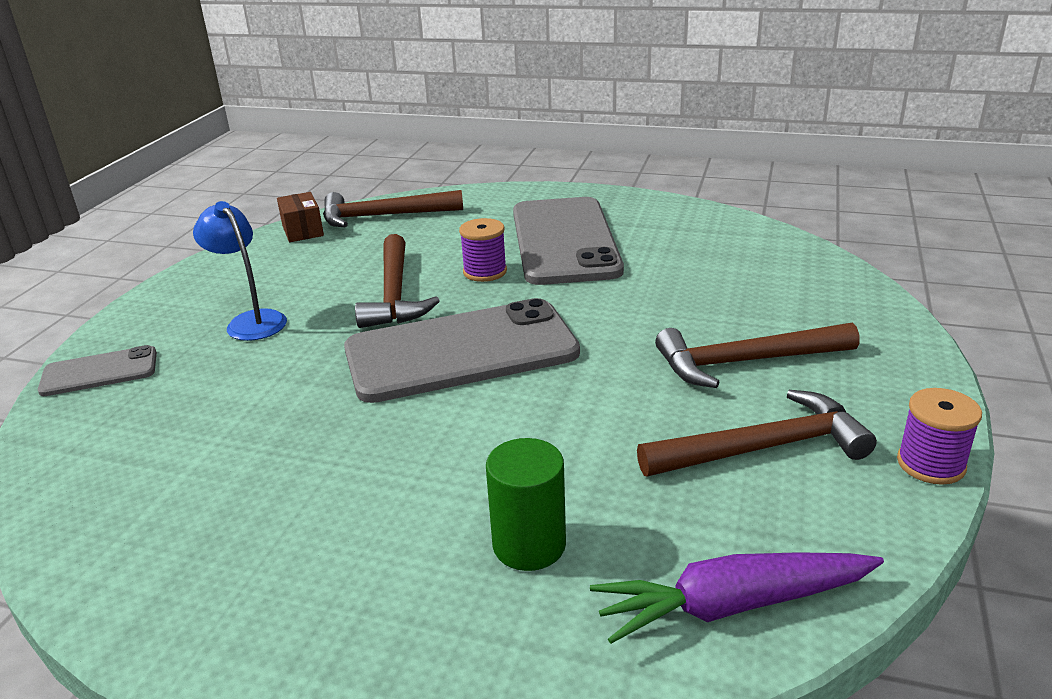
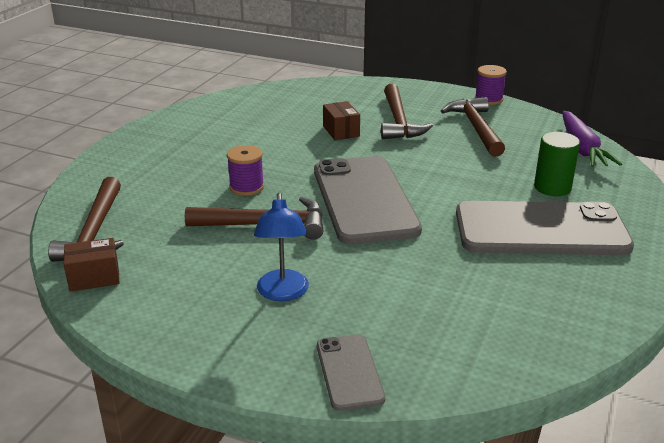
camera: 85 degrees left, 0 degrees up
blue lamp [193,201,287,341] -> blue lamp turned 60 degrees counterclockwise [254,193,309,301]
grey phone [513,197,624,285] -> grey phone moved to [456,201,634,255]
none -> brown box [323,101,360,140]

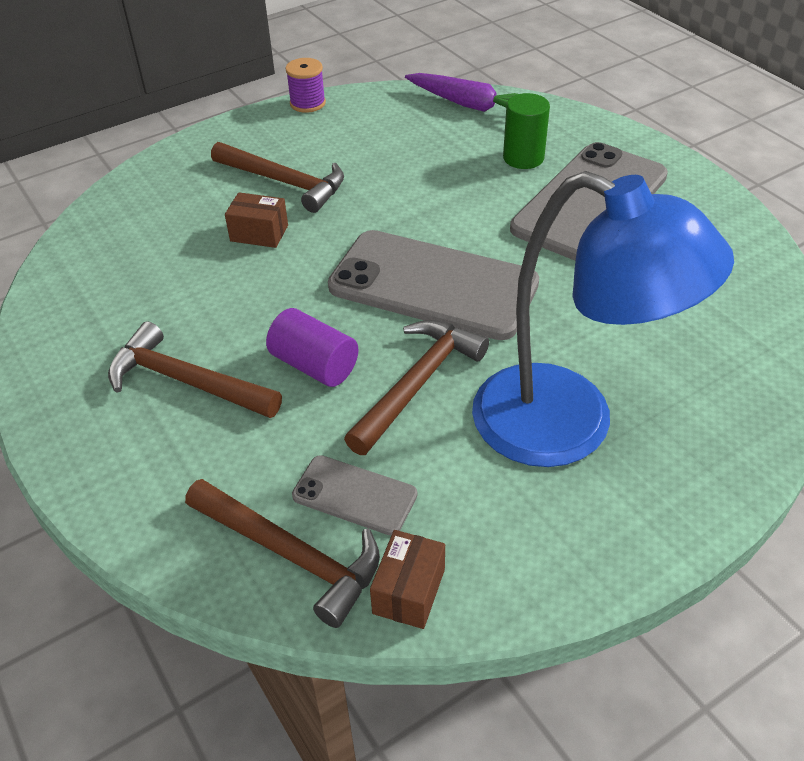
camera: 55 degrees left, 15 degrees up
purple spool [227,145,264,196] -> purple cylinder [266,308,358,387]
blue lamp [254,193,309,301] -> blue lamp [472,171,734,467], size x2.12
grey phone [317,334,385,411] -> grey phone moved to [292,455,417,535]
brown hammer [441,97,505,157] -> brown hammer moved to [108,321,282,418]

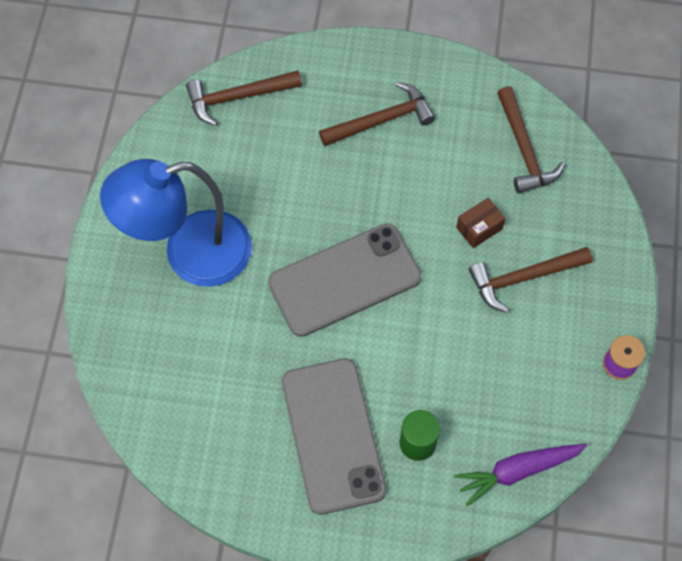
camera: 130 degrees right, 20 degrees up
purple cylinder [266,308,358,387] -> none
grey phone [292,455,417,535] -> none
brown hammer [344,320,489,455] -> brown hammer moved to [497,86,565,194]
brown box [370,530,445,629] -> none

